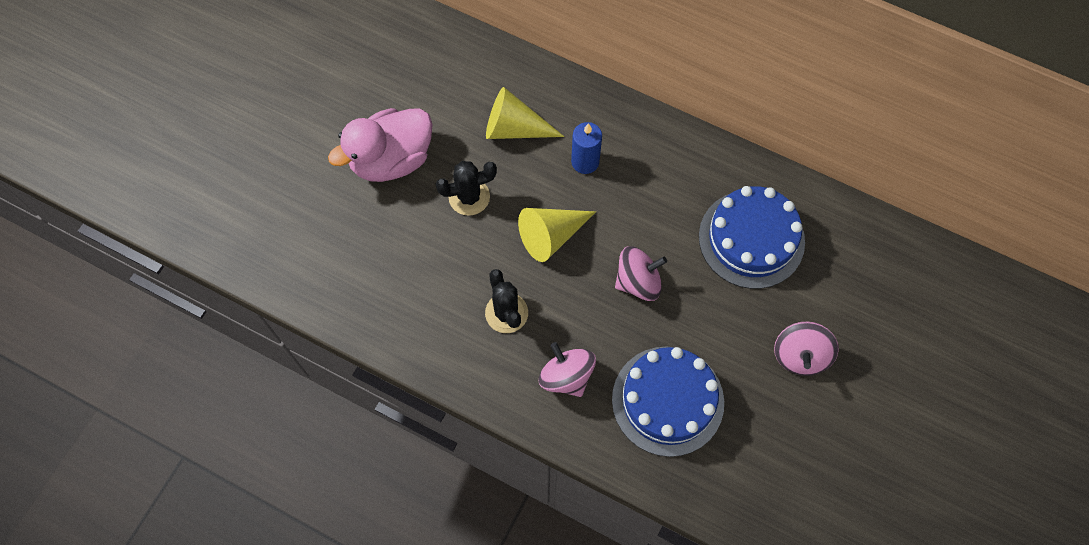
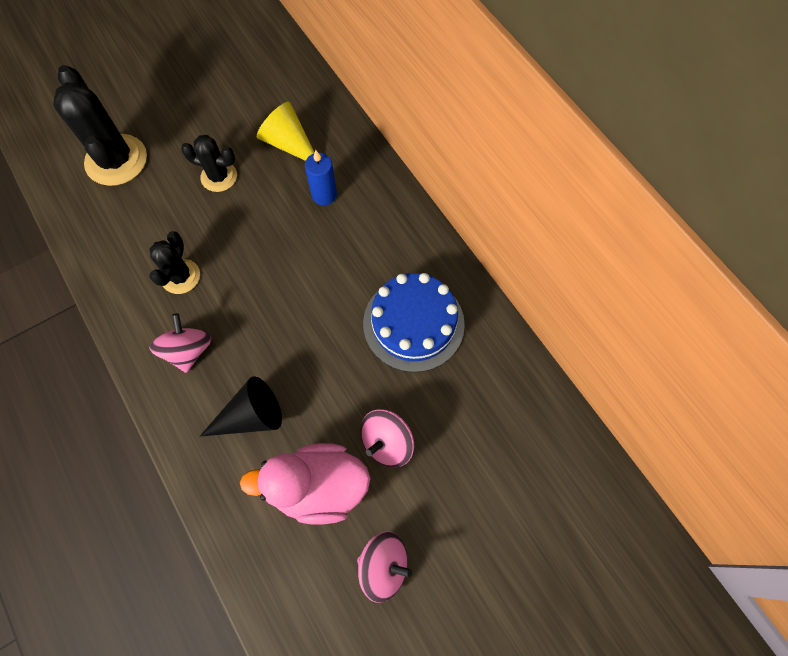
camera: 30 degrees right, 0 degrees up
pink duck [328,108,432,182] -> pink duck moved to [240,443,371,525]
yellow cone [518,208,596,262] -> none
blue cake [612,347,724,457] -> black cone [200,376,282,437]
pink spinning top [615,246,667,301] -> pink spinning top moved to [357,531,412,603]
none -> black cactus [53,65,147,186]

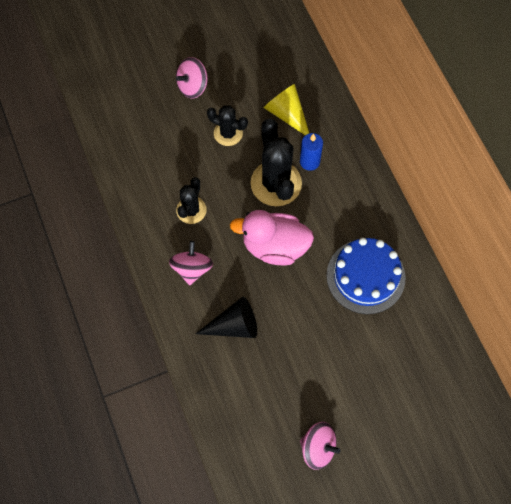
camera: 10 degrees right, 0 degrees up
black cactus [53,65,147,186] -> black cactus moved to [250,119,302,206]
pink duck [240,443,371,525] -> pink duck moved to [230,210,314,266]
pink spinning top [360,410,414,467] -> pink spinning top moved to [176,57,208,98]

